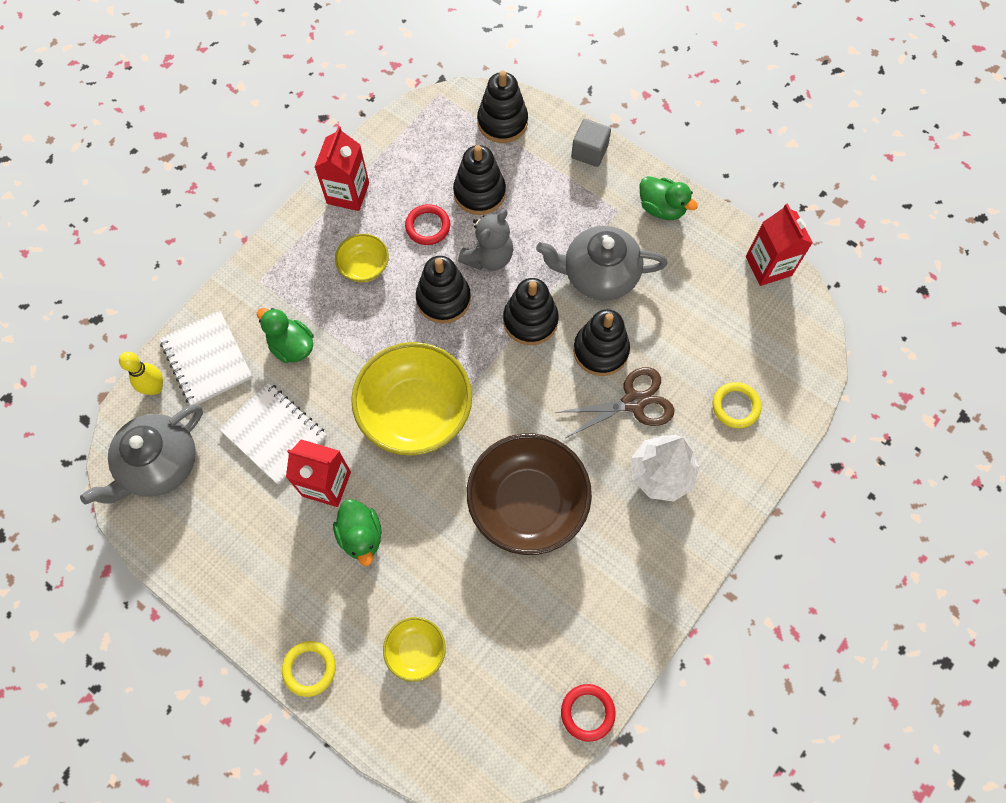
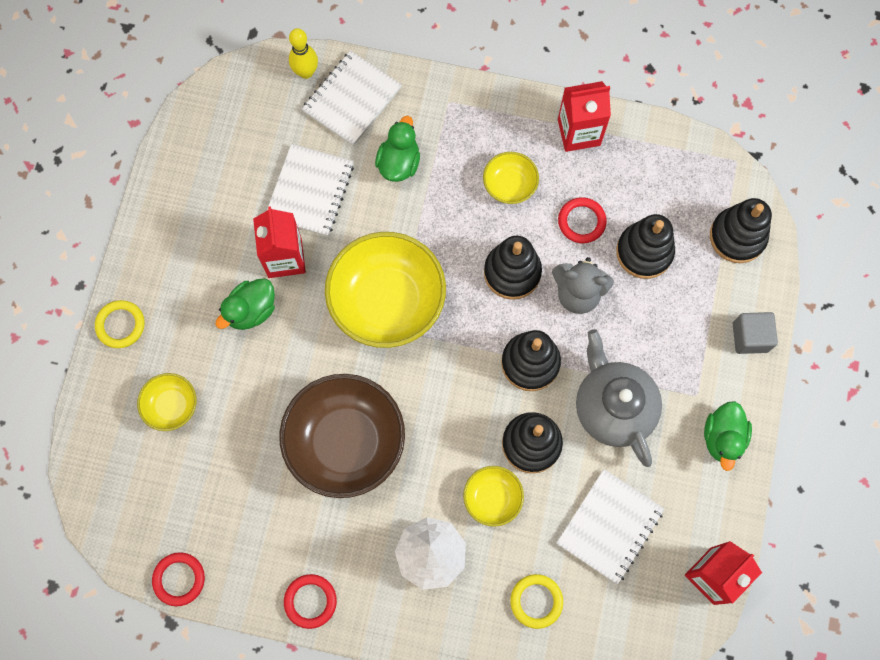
camera: 65 degrees right, 5 degrees up
grey teapot [80,404,203,504] -> none
brown scissors [558,367,674,438] -> yellow bowl [463,466,524,527]
none -> red ring [284,574,337,629]
none -> white notebook [556,469,664,585]

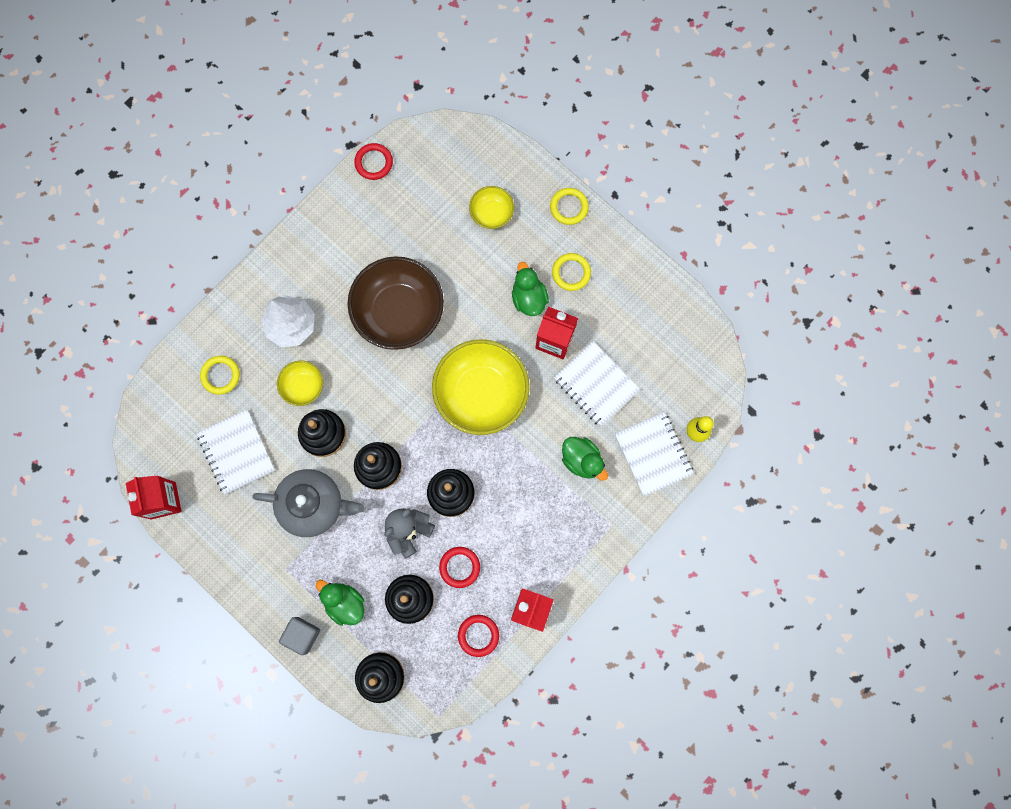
camera: 120 degrees right, 5 degrees up
red ring [284,574,337,629] -> red ring moved to [458,615,499,657]
yellow bowl [483,152,539,204] -> none
green duck [704,401,752,471] -> green duck moved to [316,580,364,626]
none -> yellow ring [552,253,591,291]

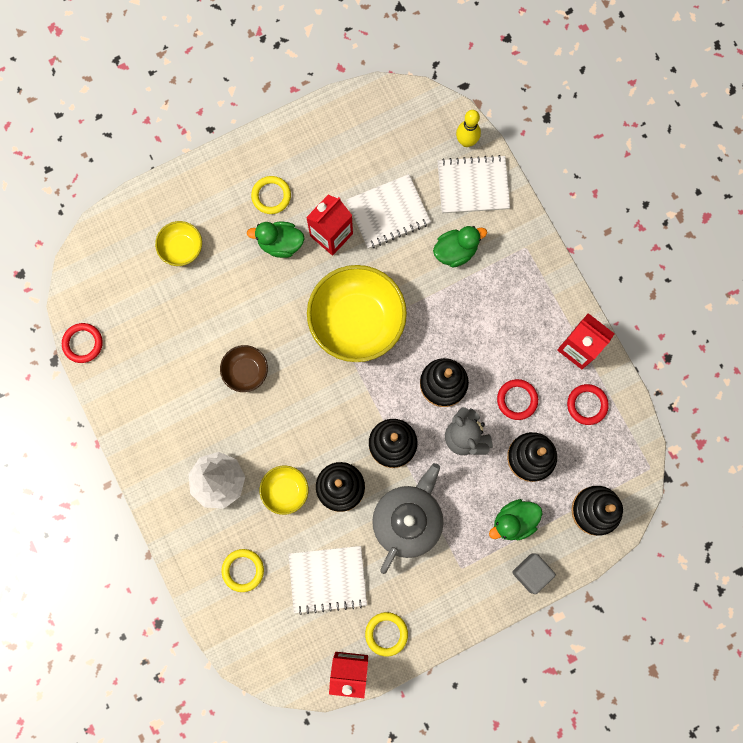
camera: 70 degrees left, 0 degrees up
brown bowl [348,256,444,350] -> brown bowl [220,345,268,392], size x0.49
yellow ring [550,188,589,225] -> yellow ring moved to [365,612,408,656]

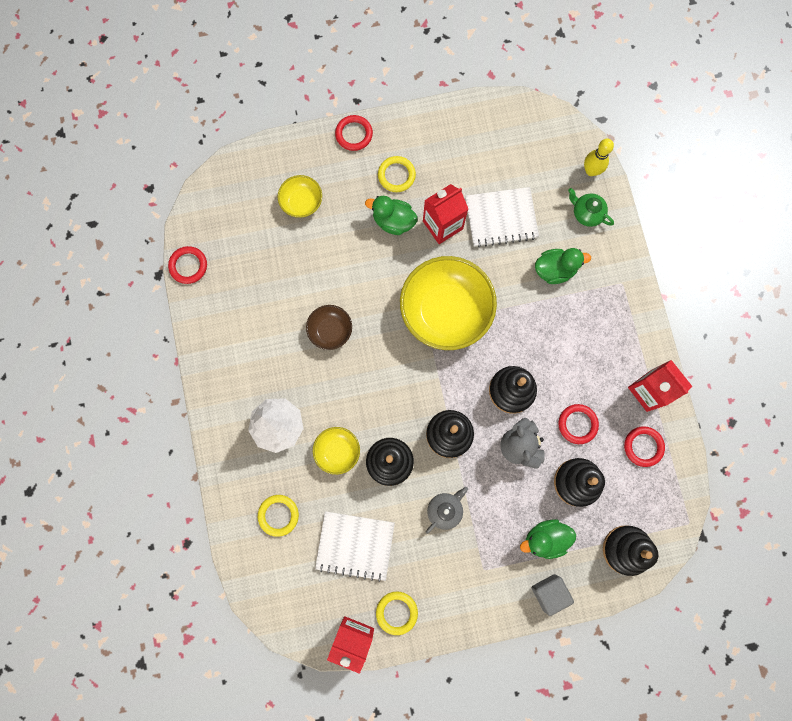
camera: 15 degrees right, 0 degrees up
grey teapot [372,463,444,574] -> grey teapot [426,487,468,534], size x0.52
white notebook [438,155,510,213] -> green teapot [568,188,614,227]
none -> red ring [335,115,373,151]

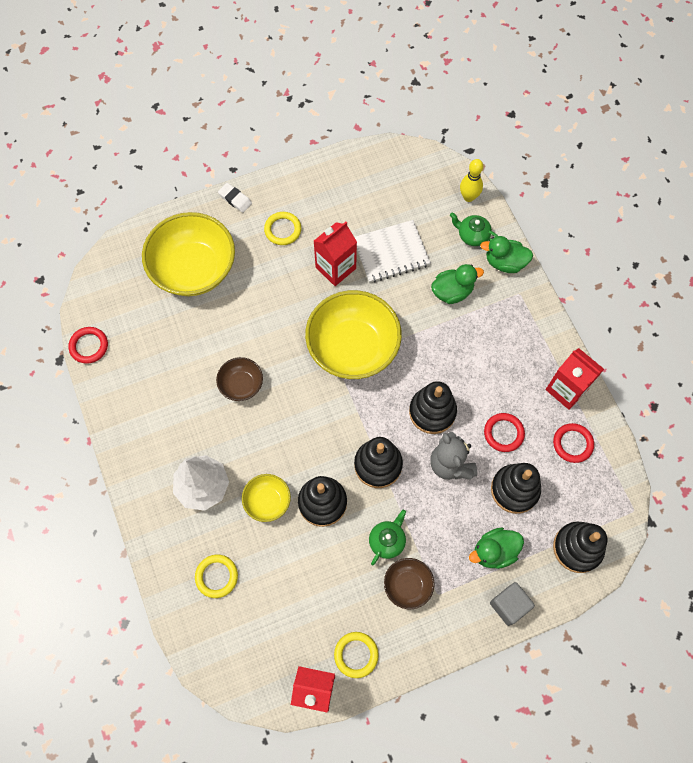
camera: 10 degrees left, 10 degrees down
yellow bowl [278,175,322,218] -> yellow bowl [142,212,235,296], size x2.06
white notebook [315,511,395,582] -> none
red ring [335,115,373,151] -> white eraser [218,183,252,213]
green duck [365,196,418,235] -> green duck moved to [480,236,533,273]
grey teapot [426,487,468,534] -> green teapot [369,509,406,565]
none -> brown bowl [384,558,435,609]

